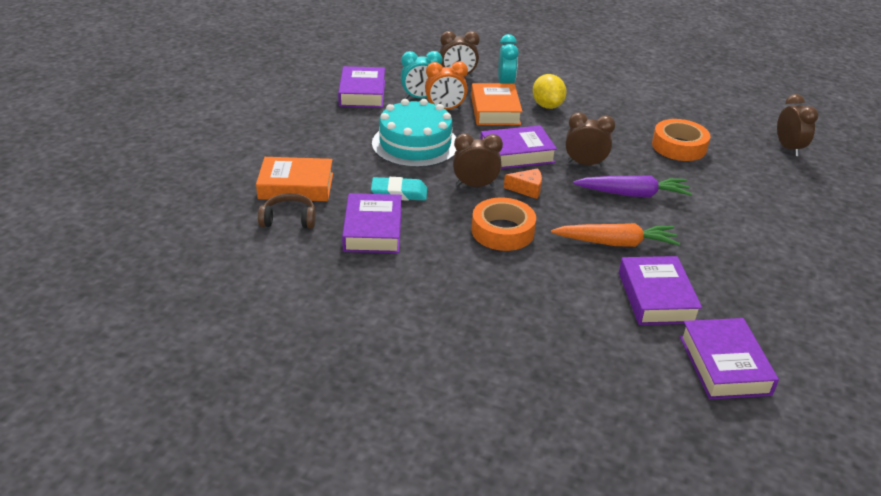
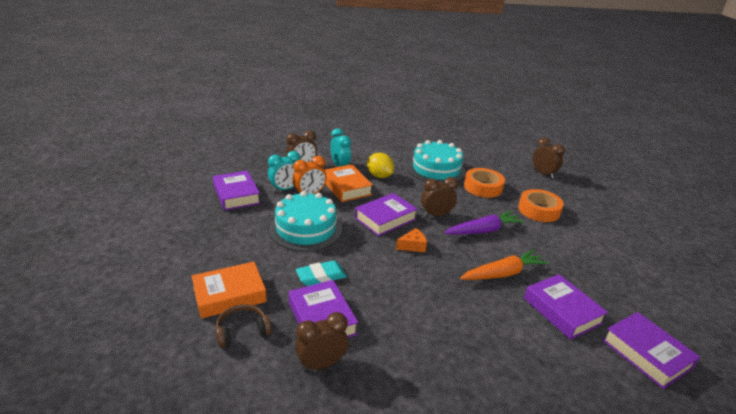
camera: 25 degrees left, 5 degrees down
brown clock [453,133,503,187] -> brown clock moved to [295,312,349,371]
orange tape [471,198,536,251] -> orange tape moved to [518,189,564,222]
none -> turquoise cake [408,140,466,182]

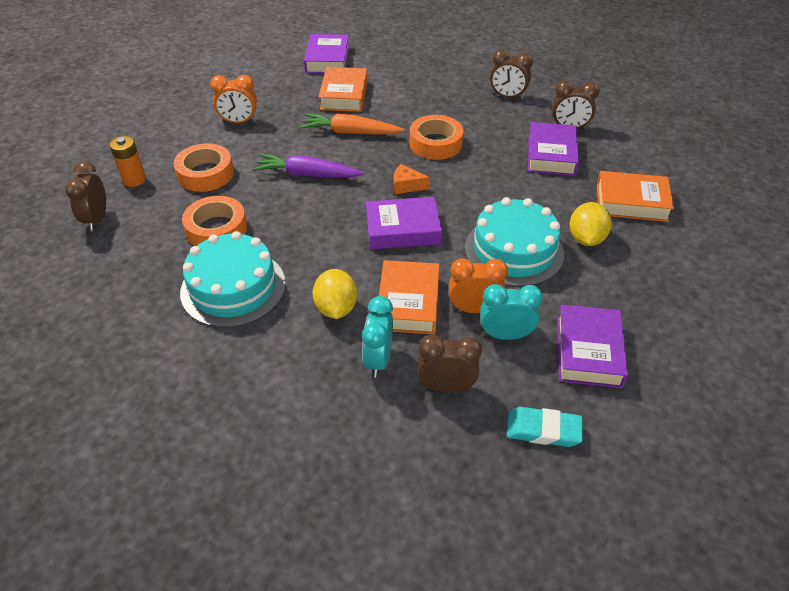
camera: 145 degrees left, 15 degrees up
brown headphones [215,304,272,348] -> none
turquoise eraser [296,261,347,286] -> turquoise eraser moved to [507,407,583,447]
brown clock [421,177,458,217] -> brown clock moved to [490,49,533,100]
purple book [524,274,608,340] -> orange book [318,67,368,112]
none -> orange battery [110,136,146,187]
none -> orange clock [210,75,257,123]
none -> orange tape [409,115,463,160]
none -> yellow lemon [570,202,612,246]

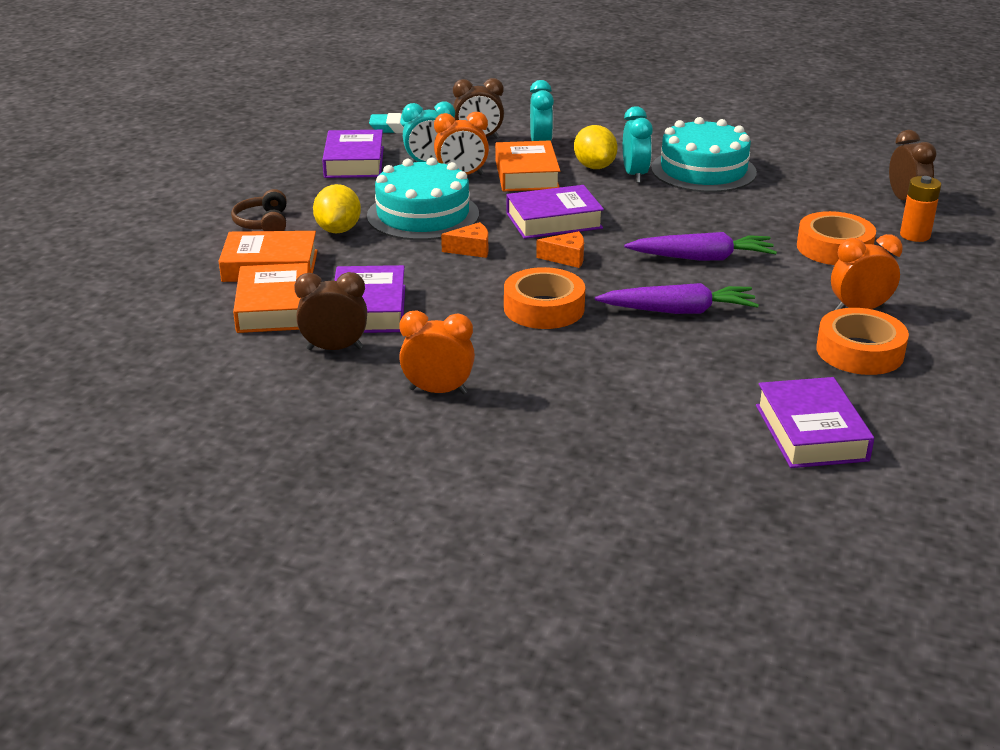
camera: 170 degrees right, 15 degrees down
orange tape [182,196,247,246] -> orange tape moved to [816,308,909,375]
orange carrot [300,114,404,135] -> purple carrot [595,283,759,314]
orange book [318,67,368,112] -> orange book moved to [233,263,308,333]
brown clock [490,49,533,100] -> orange clock [399,310,475,394]
none -> brown headphones [231,189,286,231]
none -> orange cheese [441,222,488,258]
none -> turquoise clock [623,106,653,183]

